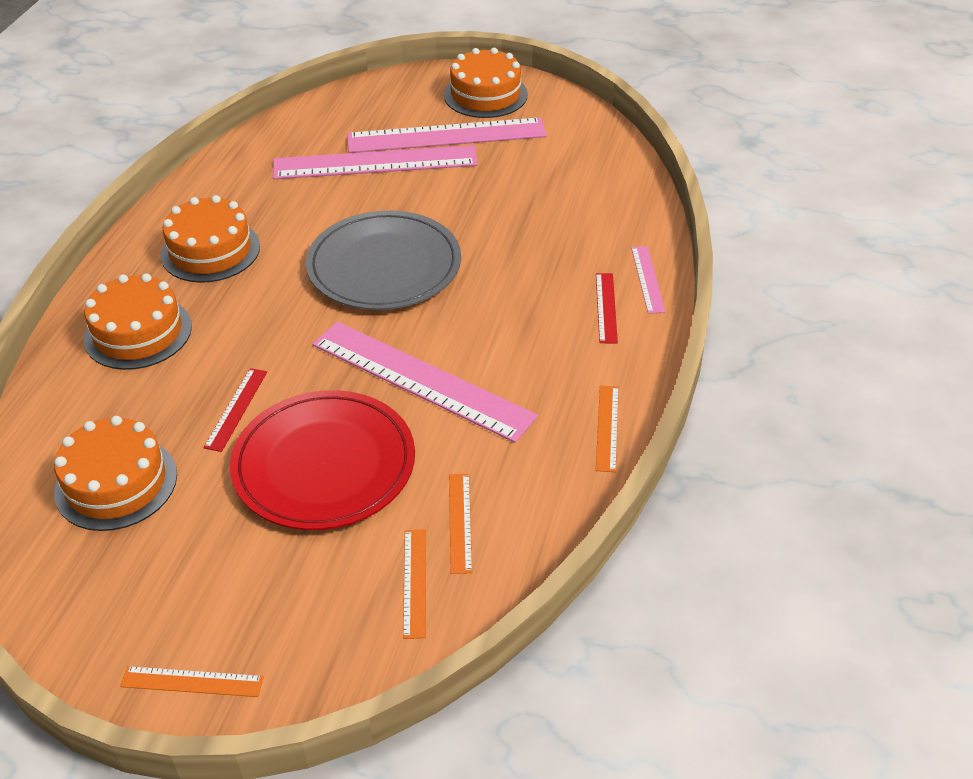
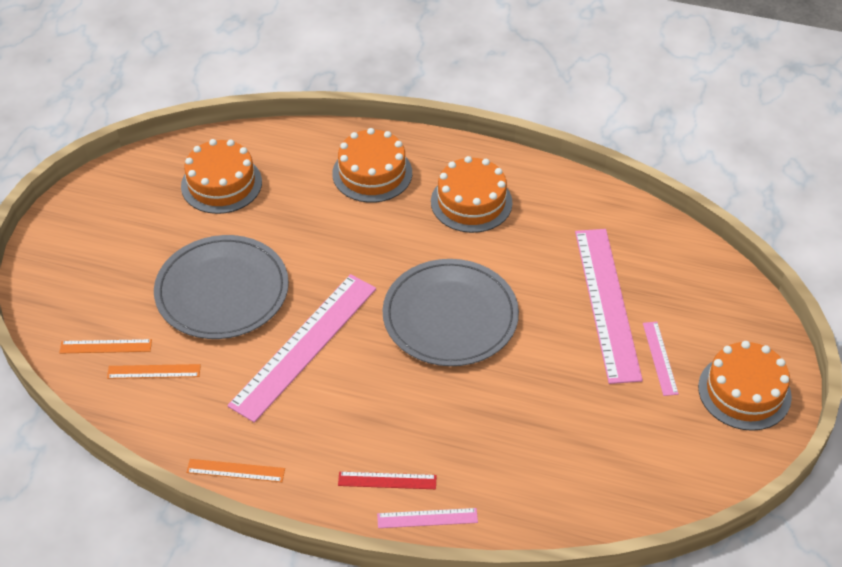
camera: 90 degrees right, 5 degrees up
orange ruler [120,666,264,697] -> none
red ruler [204,368,267,452] -> none
red plate [230,390,415,530] -> grey plate [154,235,289,339]
pink ruler [347,117,547,153] -> pink ruler [643,322,679,396], size x0.45

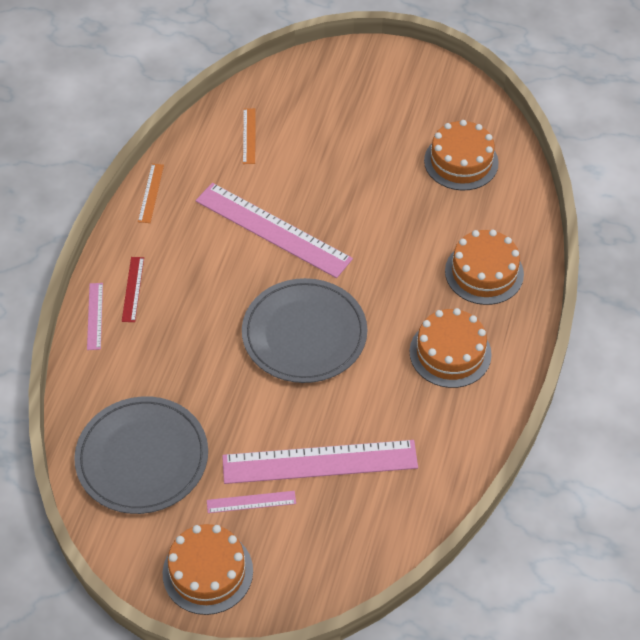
camera: 90 degrees right, 5 degrees up
orange ruler [59,339,152,353] -> none
grey plate [154,235,289,339] -> grey plate moved to [74,396,208,514]

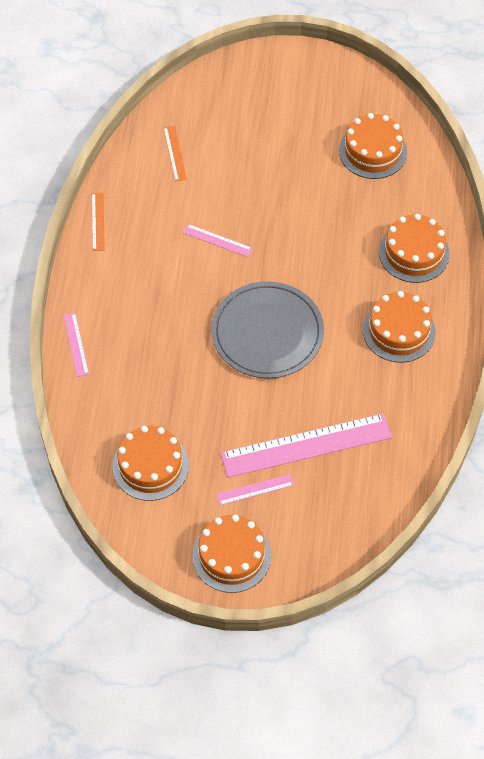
camera: 10 degrees left, 5 degrees up
grey plate [74,396,208,514] -> orange cake [112,426,189,501]
red ruler [122,257,144,322] -> none
pink ruler [196,183,353,278] -> pink ruler [183,224,252,257], size x0.45

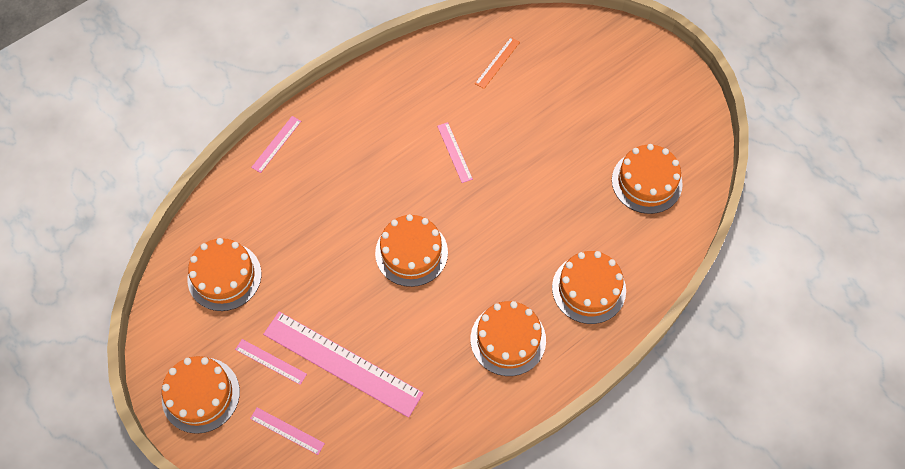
camera: 45 degrees right, 5 degrees up
orange ruler [92,192,105,251] -> none
grey plate [211,281,324,378] -> orange cake [375,214,448,287]
none -> pink ruler [250,408,325,455]

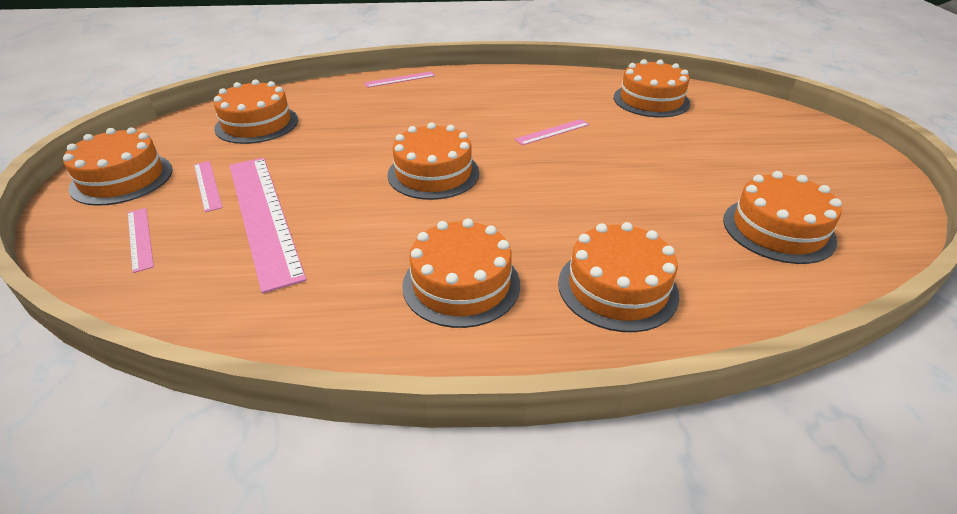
camera: 35 degrees right, 25 degrees down
pink ruler [437,122,473,183] -> pink ruler turned 45 degrees clockwise [514,119,589,145]
orange ruler [475,37,520,89] -> orange cake [614,59,690,117]

